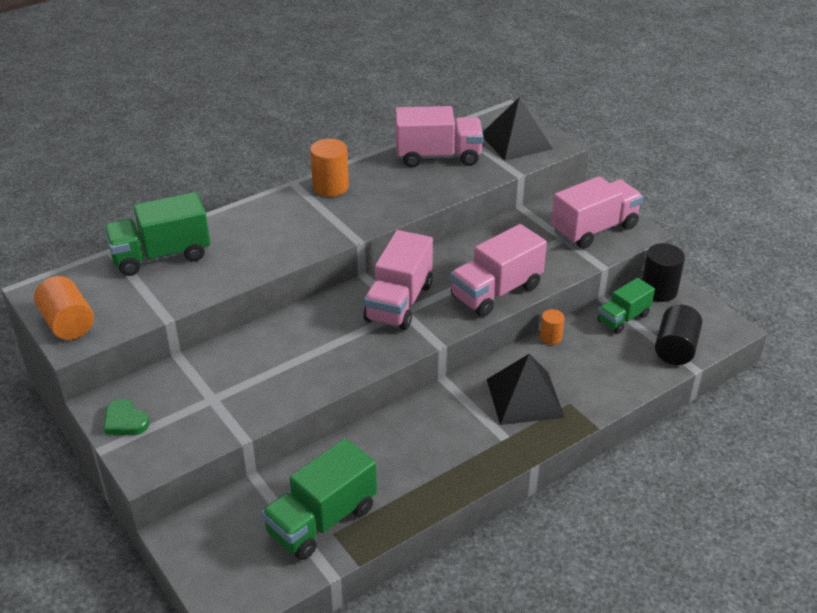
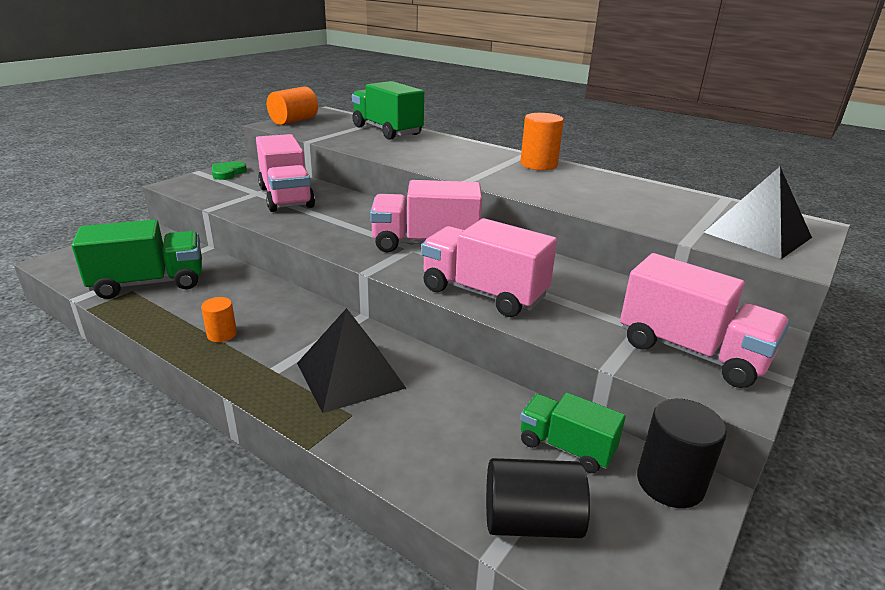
camera: 70 degrees right, 10 degrees down
green truck [261,438,377,560] -> green truck turned 135 degrees clockwise [72,219,202,299]
pink truck [395,106,483,168] -> pink truck moved to [256,134,315,212]
orange cylinder [540,309,565,345] -> orange cylinder moved to [201,297,237,342]

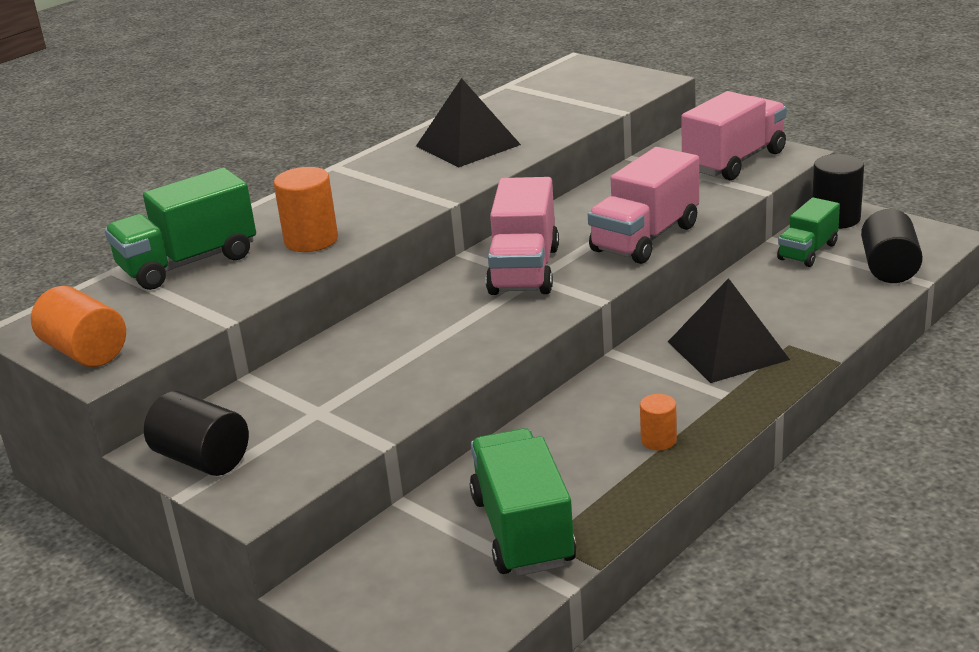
camera: 80 degrees left, 0 degrees up
green heart [212,161,247,180] -> black cylinder [144,391,249,476]
pink truck [256,134,315,212] -> none
orange cylinder [520,113,564,170] -> orange cylinder moved to [274,167,338,252]
black pyramid [704,167,812,259] -> black pyramid moved to [416,78,521,168]

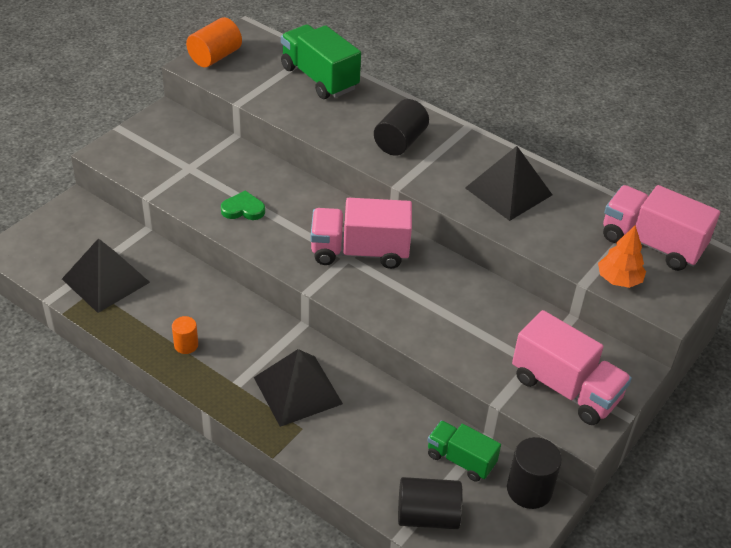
camera: 80 degrees right, 15 degrees up
black cylinder [144,391,249,476] -> black cylinder moved to [374,99,429,156]
orange cylinder [274,167,338,252] -> none
green truck [470,428,576,576] -> black pyramid [62,238,150,313]
pink truck [588,147,699,264] -> pink truck moved to [603,185,720,271]
none -> green heart [221,191,265,220]
none -> orange tree [598,225,646,288]

